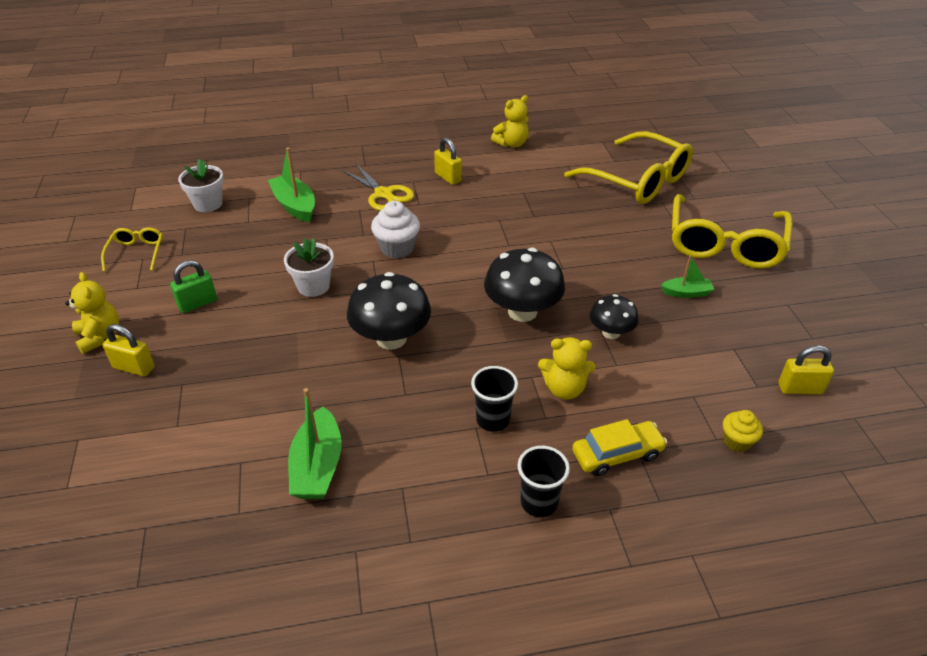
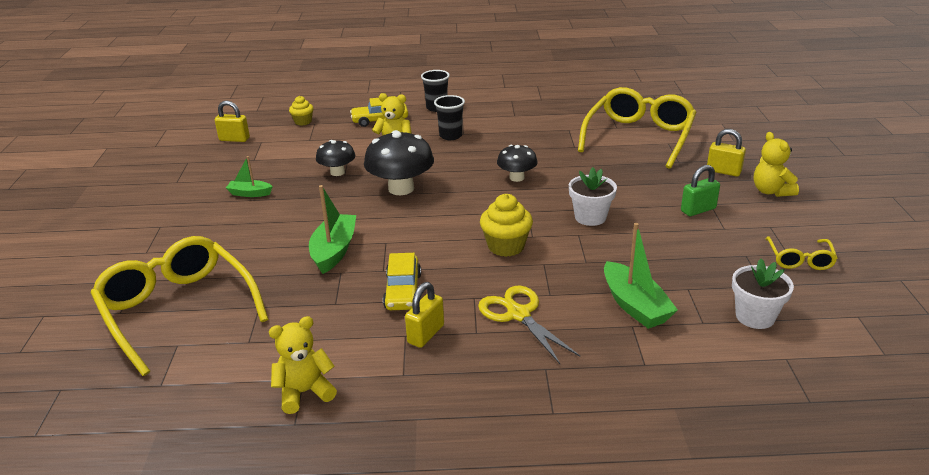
camera: 170 degrees left, 10 degrees down
green boat [288,388,341,499] -> green boat moved to [309,185,356,274]
black mushroom [347,272,431,350] -> black mushroom [497,145,537,182], size x0.59
white cupcake [371,201,420,258] -> yellow cupcake [480,194,533,257]
yellow padlock [434,137,462,185] -> yellow padlock turned 60 degrees clockwise [405,282,444,348]
yellow glasses [672,194,792,269] -> yellow glasses moved to [578,87,697,169]
none -> yellow car [383,253,421,310]

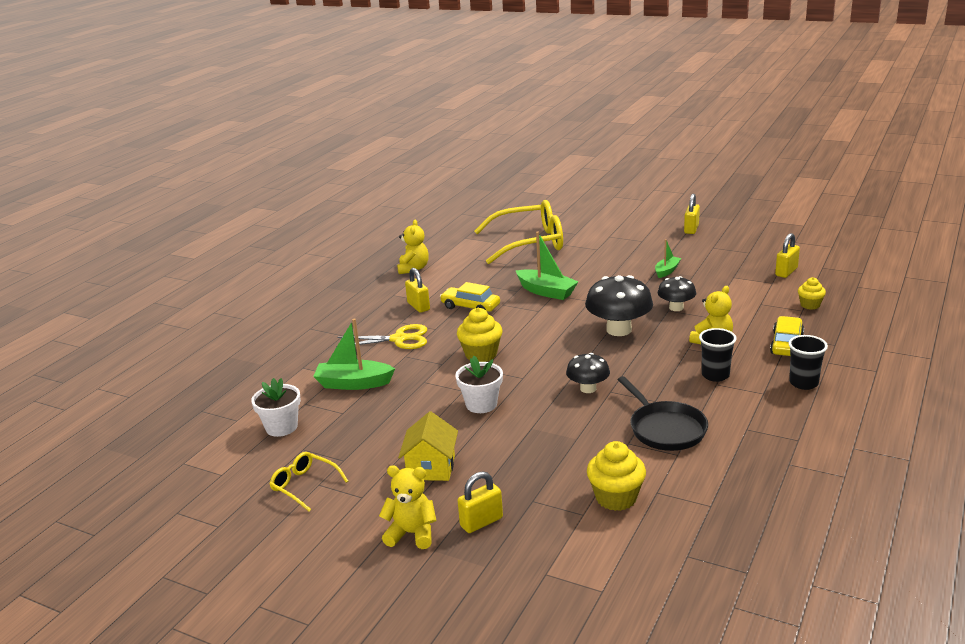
camera: 120 degrees right, 5 degrees down
yellow glasses [578,87,697,169] -> yellow cupcake [587,441,646,511]
green padlock [681,165,720,216] -> yellow house [398,411,458,481]
none -> black pan [618,376,708,451]
none -> yellow padlock [684,194,700,234]

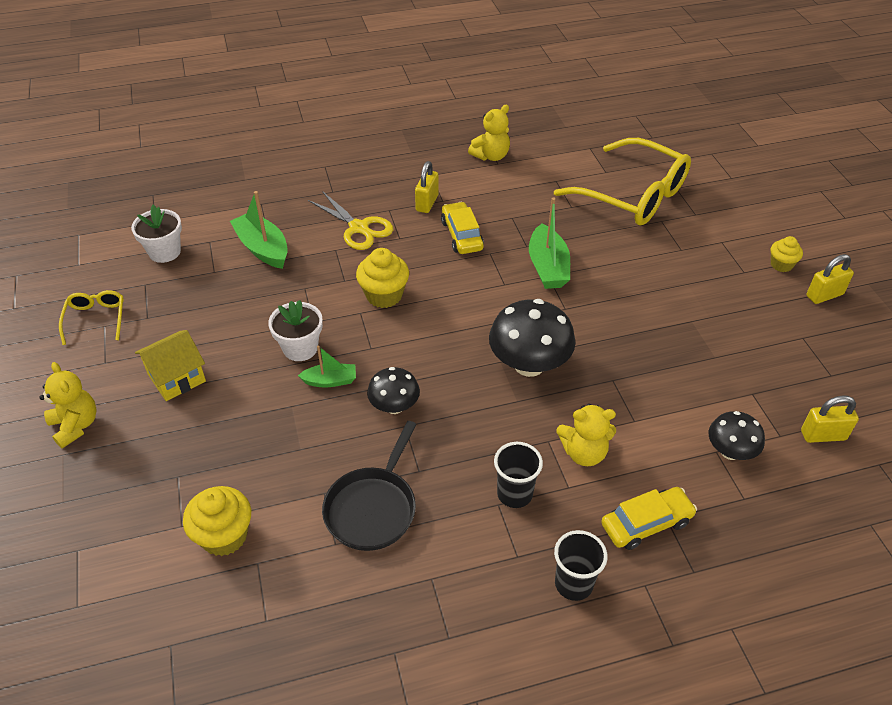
camera: 45 degrees right, 20 degrees up
yellow padlock [457,471,503,533] -> none
green boat [655,239,681,278] -> green boat moved to [298,346,356,387]
black mushroom [658,276,696,311] -> black mushroom moved to [709,411,765,460]
yellow cupcake [798,277,826,310] -> yellow cupcake moved to [771,236,803,272]

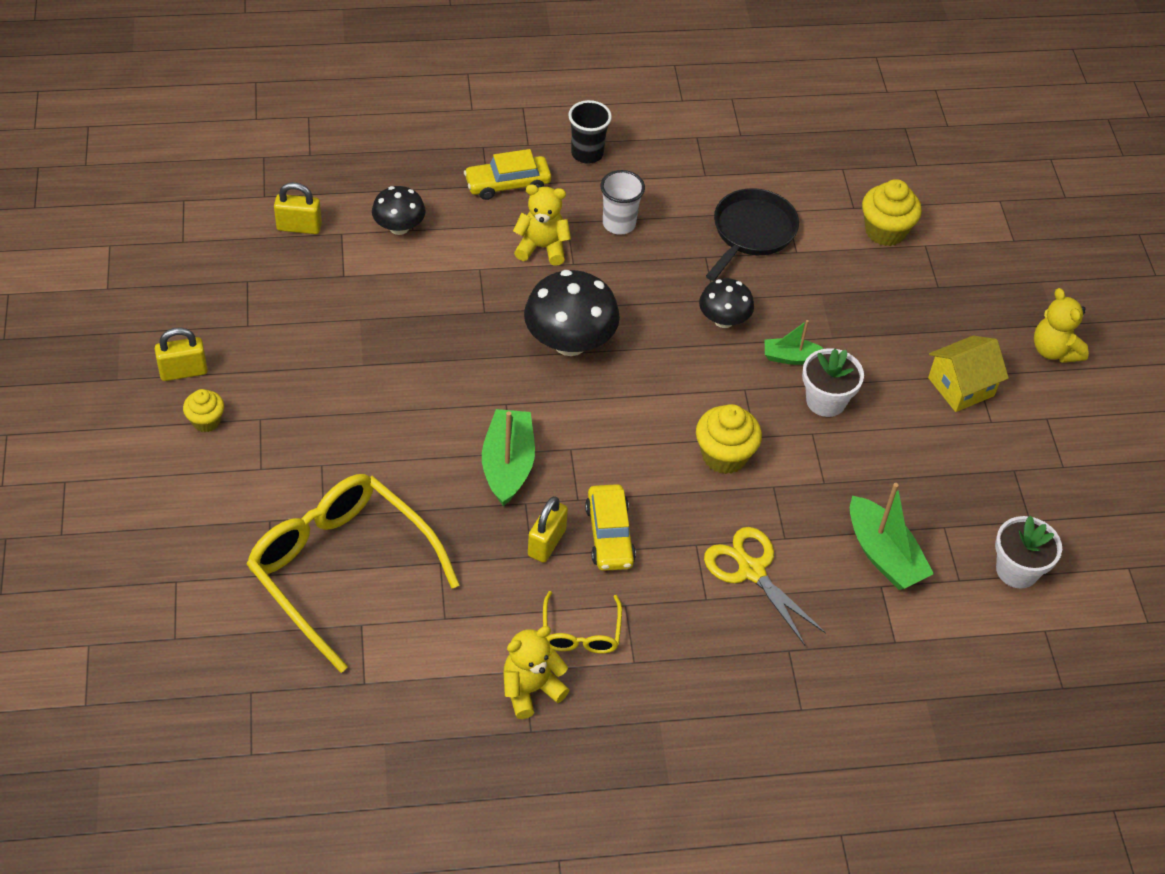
camera: 175 degrees left, 5 degrees up
yellow glasses [59,290,124,345] -> yellow glasses moved to [543,591,622,653]
yellow padlock [415,161,439,213] -> yellow padlock moved to [528,496,568,563]
black cup [494,442,543,508] -> white cup [600,170,645,235]

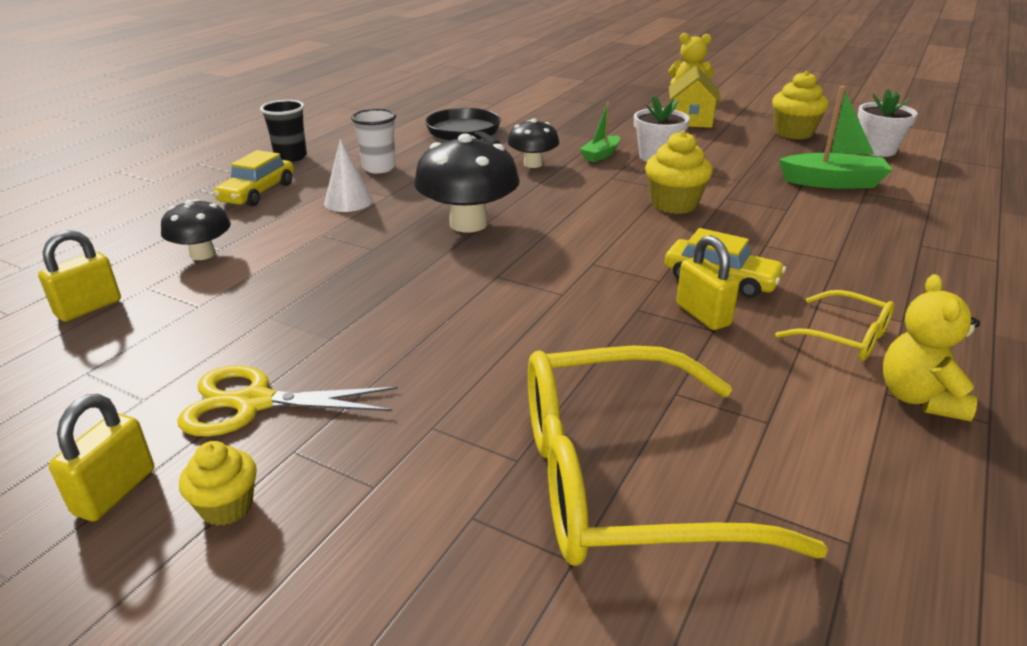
camera: 50 degrees left, 20 degrees down
green boat [482,409,535,506] -> none
yellow teddy bear [513,184,571,266] -> white cone [324,139,373,212]
yellow scissors [704,527,826,646] -> yellow scissors moved to [177,365,398,437]
yellow cupcake [862,179,922,246] -> yellow cupcake moved to [772,71,829,140]

